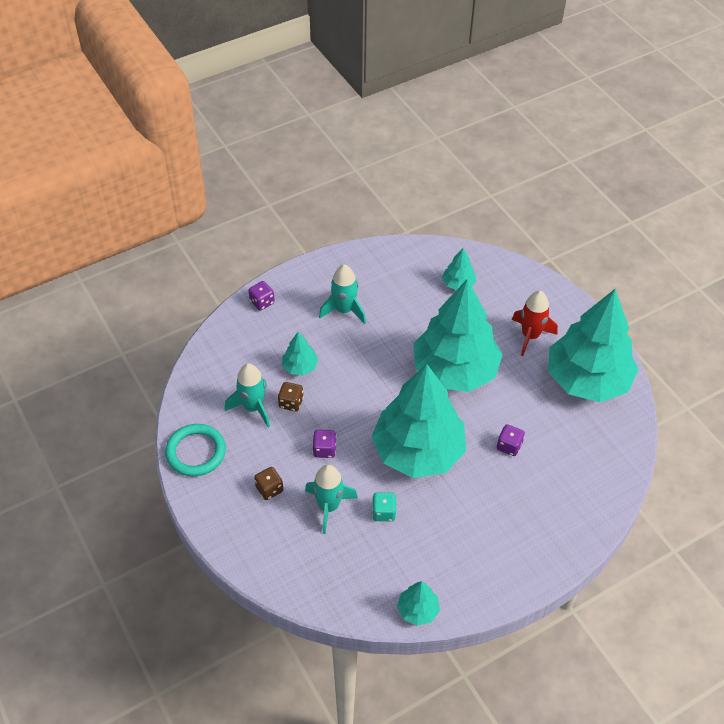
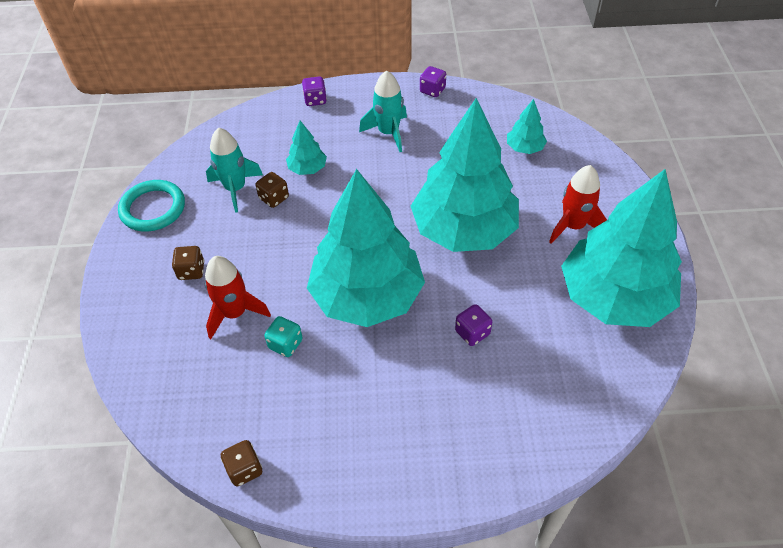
camera: 30 degrees right, 0 degrees up
turquoise rocket [305,465,358,534] -> red rocket [205,256,271,339]
purple dice [312,430,336,458] -> purple dice moved to [420,66,446,97]
turquoise tree [397,581,440,626] -> brown dice [221,440,263,486]

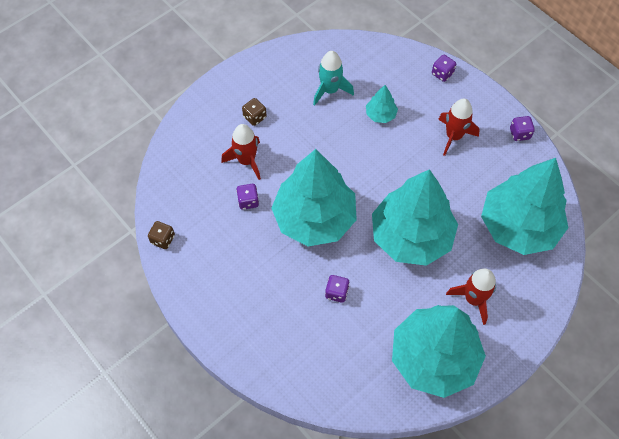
camera: 50 degrees right, 10 degrees up
turquoise ring [118,180,185,231] -> none
brown dice [256,172,289,208] -> none
turquoise dice [264,316,303,357] -> purple dice [236,184,259,210]
turquoise rocket [359,70,407,152] -> red rocket [438,98,480,156]
turquoise tree [507,99,547,154] -> turquoise tree [481,158,568,255], size x2.43

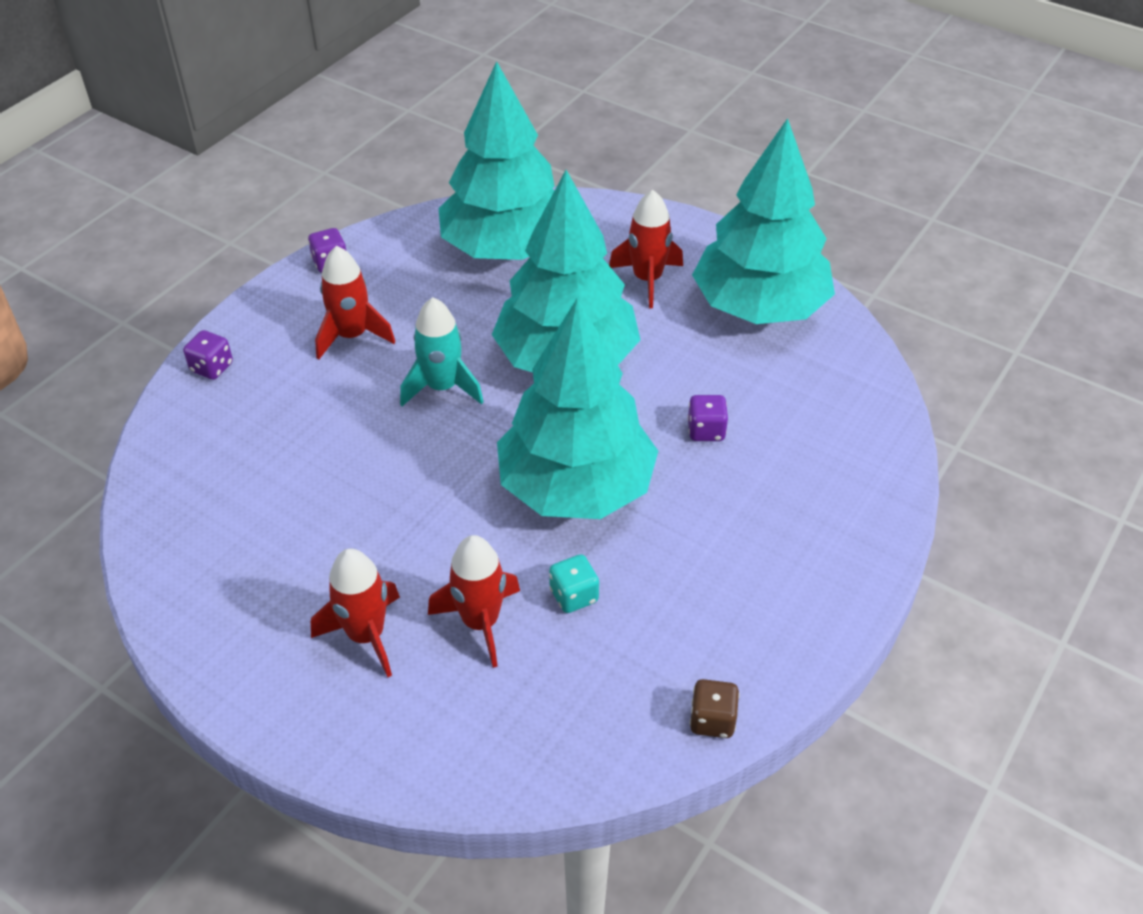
camera: 105 degrees left, 15 degrees down
purple dice [236,184,259,210] -> turquoise dice [549,554,599,613]
brown dice [242,98,267,126] -> red rocket [311,548,400,677]
turquoise rocket [313,51,354,106] -> turquoise rocket moved to [400,297,483,406]
turquoise tree [366,85,398,123] -> none

